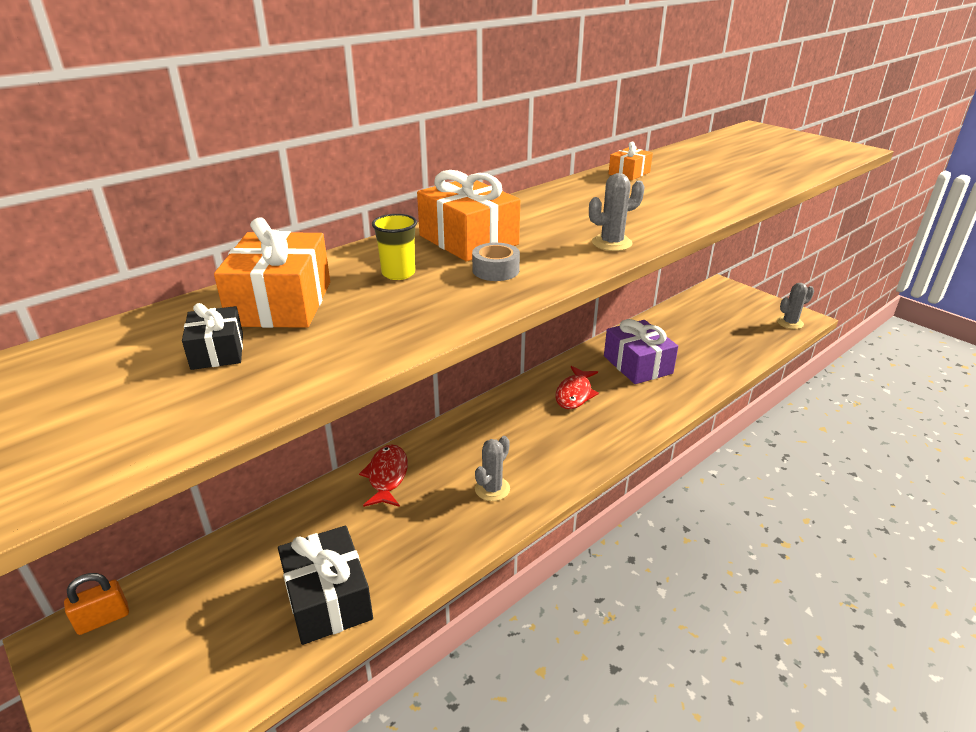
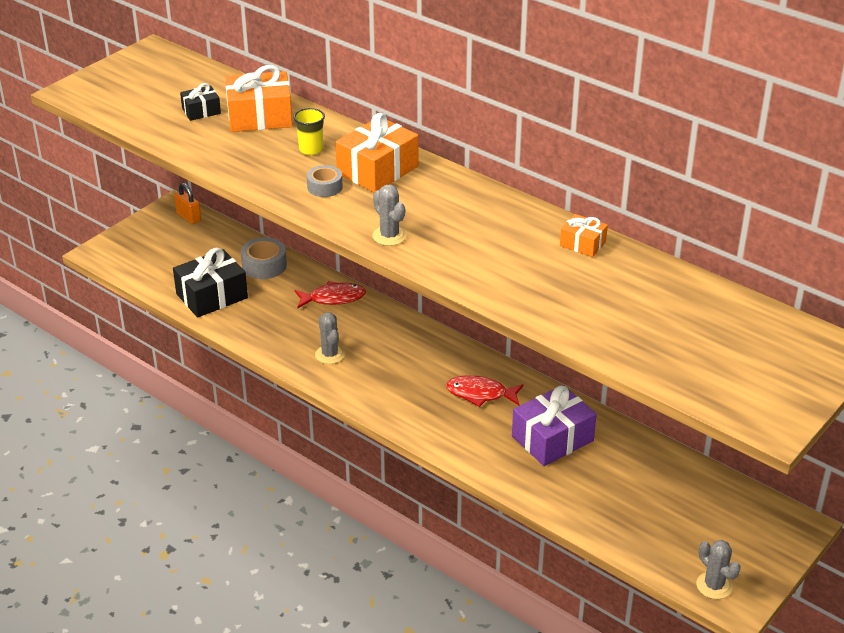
camera: 80 degrees right, 5 degrees up
grey cactus [475,436,510,501] -> grey cactus turned 45 degrees clockwise [315,312,345,364]
none -> grey tape [241,237,287,279]

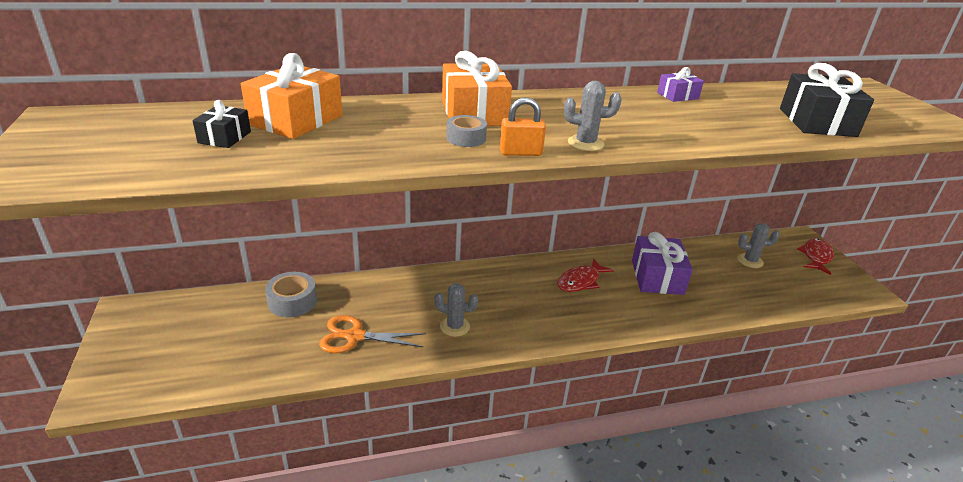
camera: 55 degrees left, 5 degrees down
black gift [173,248,248,318] -> black gift moved to [780,63,874,137]
orange padlock [174,183,201,224] -> orange padlock moved to [500,97,546,156]
yellow cup [294,108,325,155] -> none
red fish [294,281,366,309] -> red fish moved to [797,238,834,275]
orange gift [560,214,608,257] -> purple gift [657,67,704,102]
grey cactus [696,540,741,599] -> grey cactus moved to [738,223,780,268]
none -> orange scissors [319,315,426,353]

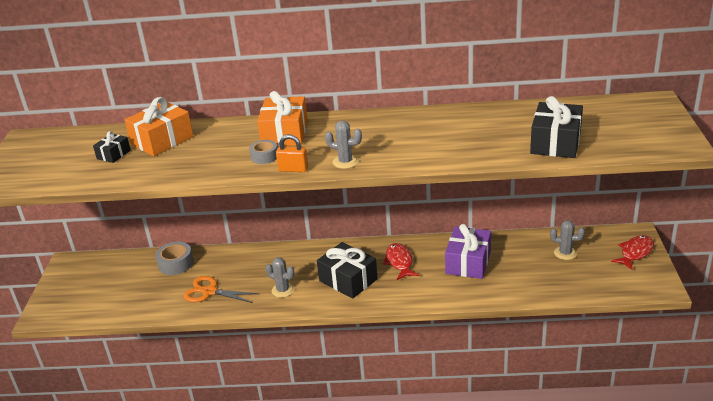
camera: 20 degrees right, 0 degrees up
red fish [557,258,614,292] -> red fish turned 105 degrees clockwise [383,243,419,280]
purple gift [657,67,704,102] -> none
none -> black gift [317,242,378,299]

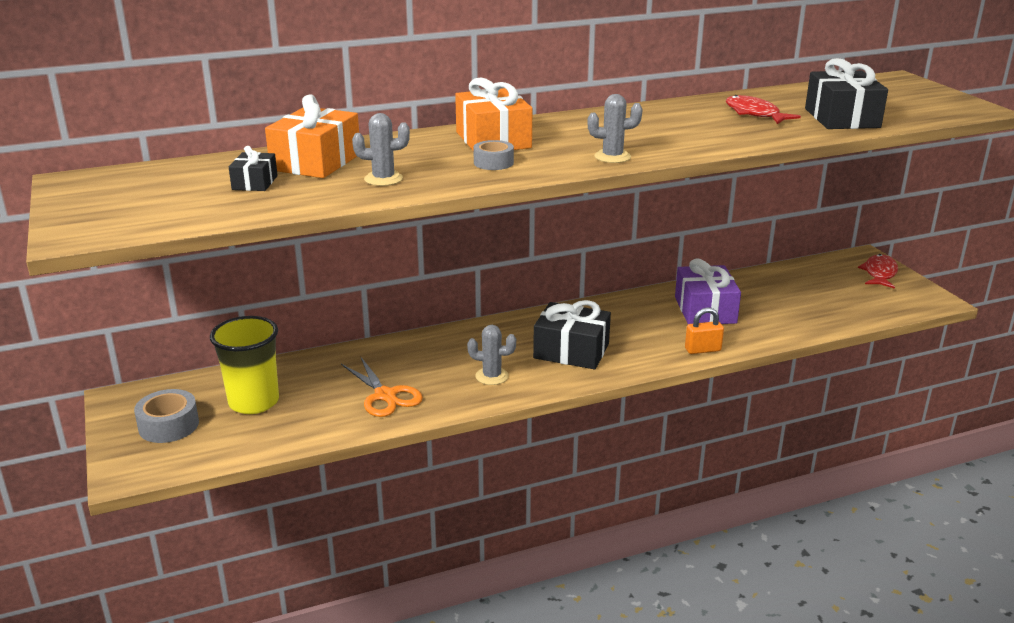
camera: 25 degrees left, 5 degrees down
grey tape [155,242,194,275] -> grey tape moved to [134,389,199,443]
orange scissors [183,276,259,303] -> orange scissors turned 120 degrees counterclockwise [341,356,423,417]
orange padlock [276,134,308,172] -> orange padlock moved to [685,307,724,354]
red fish [383,243,419,280] -> red fish moved to [726,95,801,124]
grey cactus [550,220,585,260] -> grey cactus moved to [352,113,410,186]
none -> yellow cup [210,316,279,414]

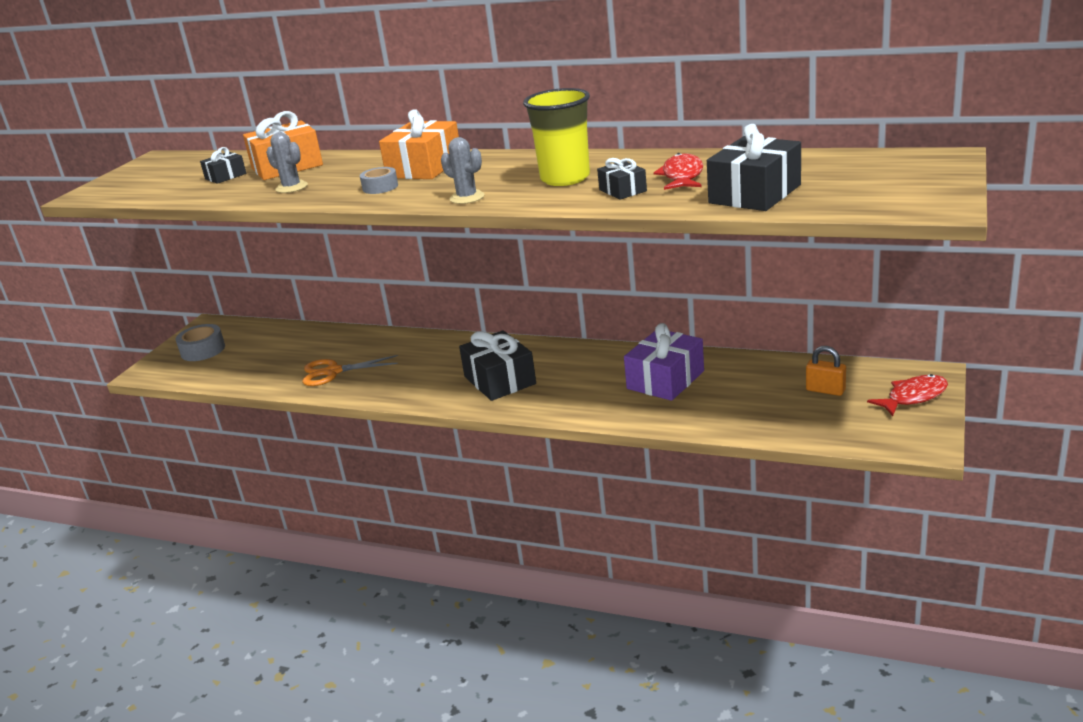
camera: 45 degrees right, 0 degrees up
yellow cup [210,316,279,414] -> yellow cup moved to [523,88,590,186]
orange scissors [341,356,423,417] -> orange scissors turned 75 degrees clockwise [302,355,398,386]
grey cactus [467,325,516,385] -> none
orange padlock [685,307,724,354] -> orange padlock moved to [806,346,846,396]
none -> black gift [597,158,647,200]

